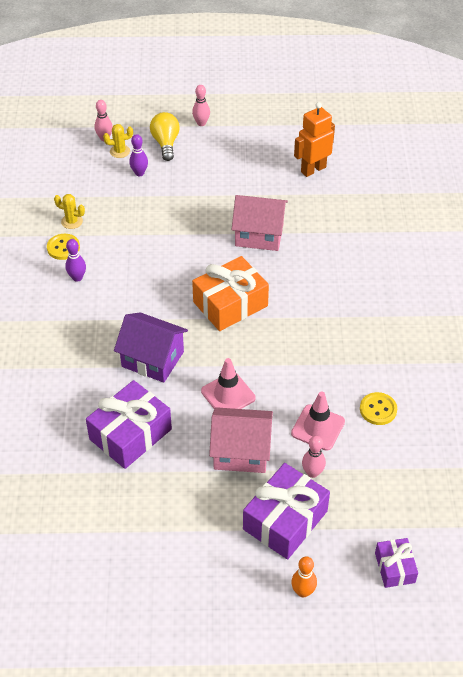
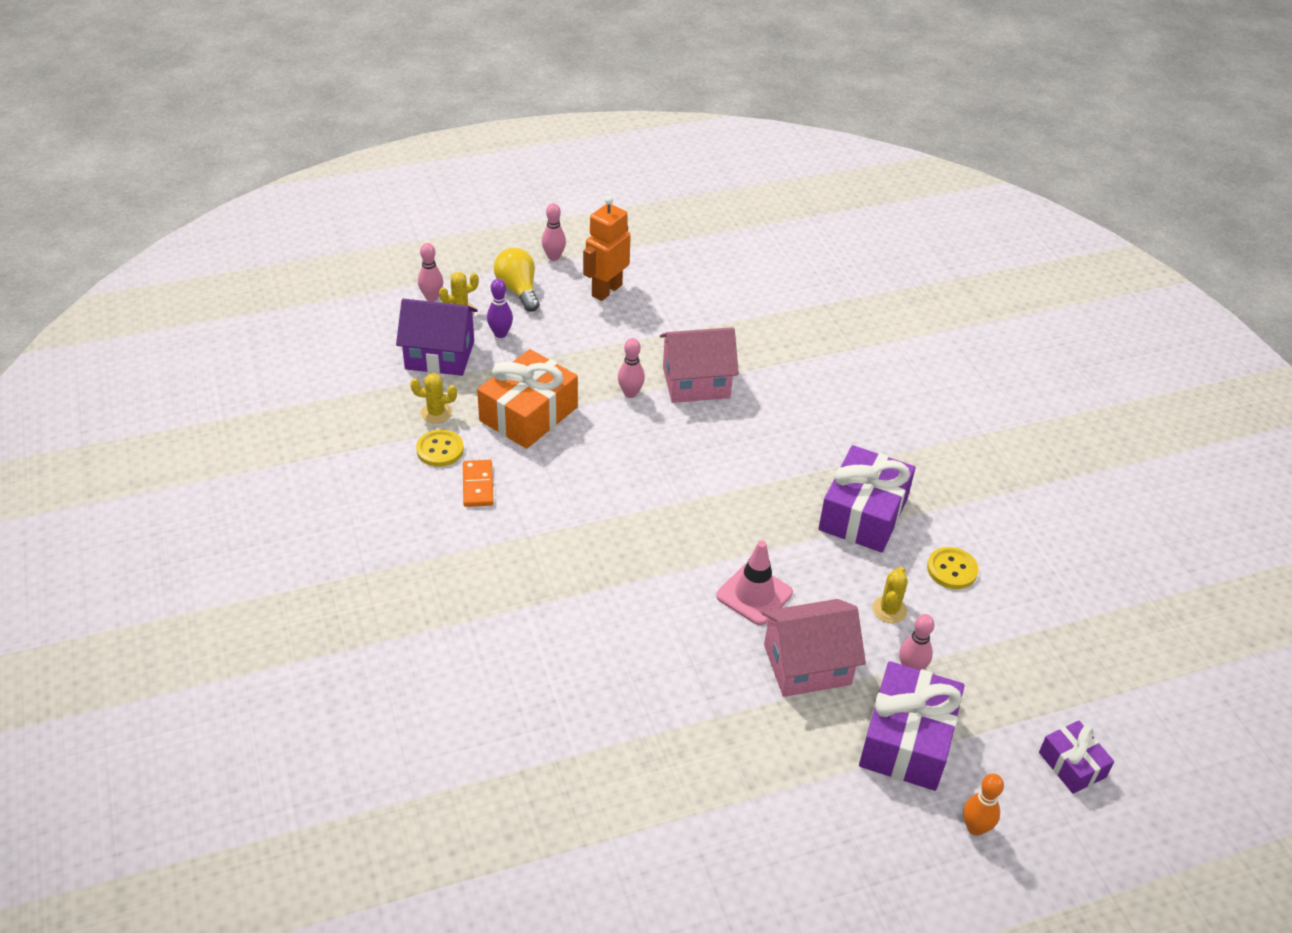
camera: 20 degrees left, 5 degrees down
purple bowling pin [65,239,86,282] -> orange domino [463,460,494,507]
purple gift [86,380,172,469] -> purple gift moved to [819,445,915,552]
purple house [114,312,188,383] -> purple house moved to [396,299,478,376]
orange gift [192,256,269,331] -> orange gift moved to [477,349,578,449]
pink traffic cone [291,391,345,451] -> yellow cactus [872,567,908,623]
orange robot [294,102,335,177] -> orange robot moved to [583,196,631,301]
none -> pink bowling pin [618,338,645,398]

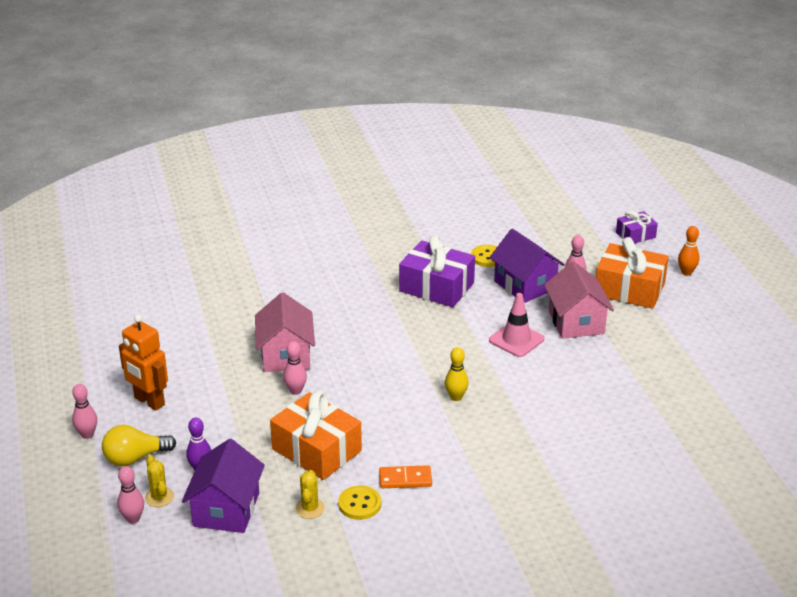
camera: 85 degrees left, 10 degrees down
purple gift [859,661,964,791] -> orange gift [596,237,669,309]
yellow cactus [872,567,908,623] -> purple house [489,229,565,303]
none -> yellow bowling pin [445,347,469,401]

